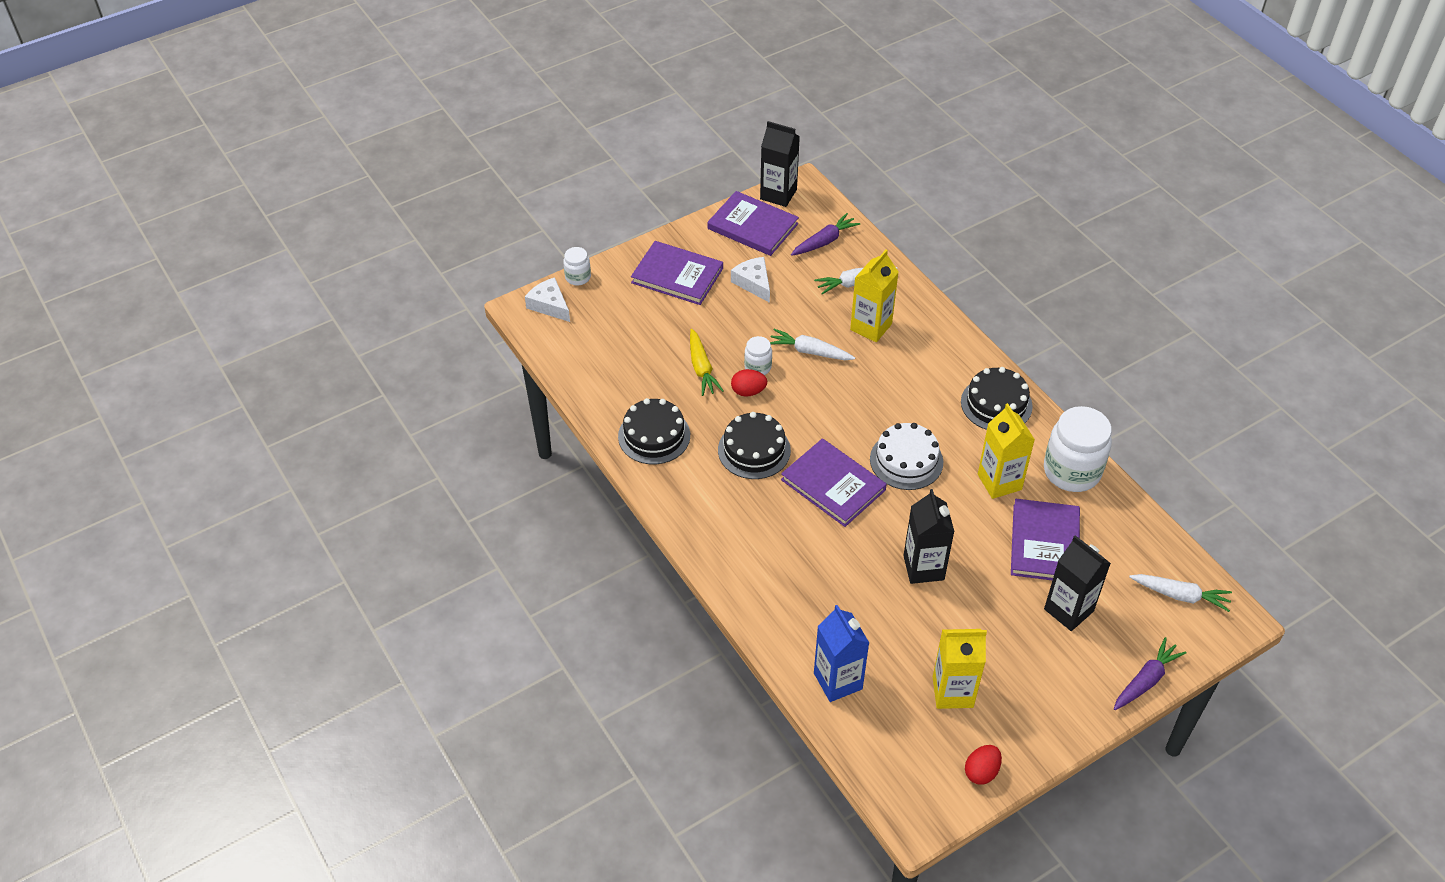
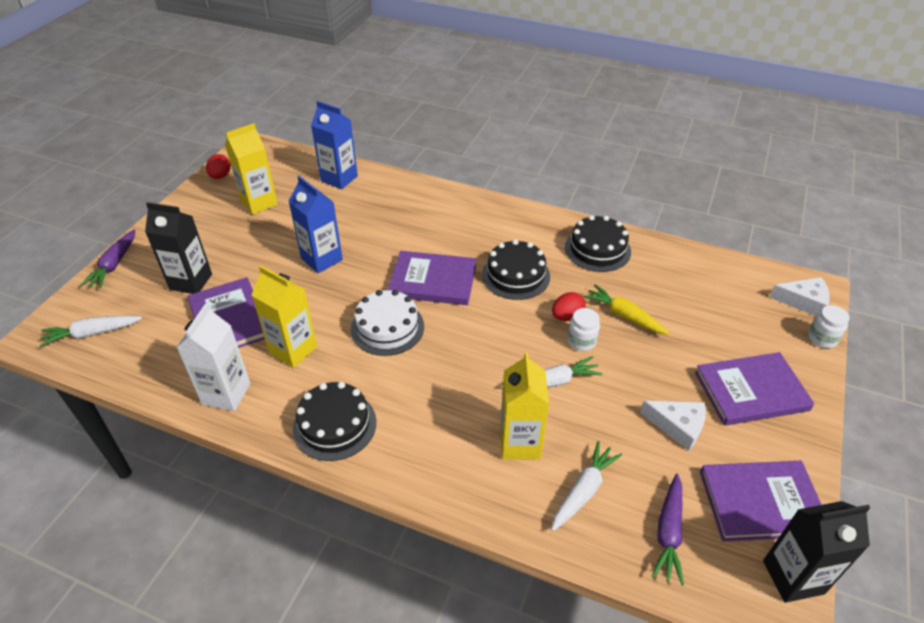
camera: 145 degrees right, 5 degrees down
black carton [903,489,955,584] -> blue carton [289,176,343,273]
white jar [1044,406,1112,492] -> white carton [176,303,251,411]

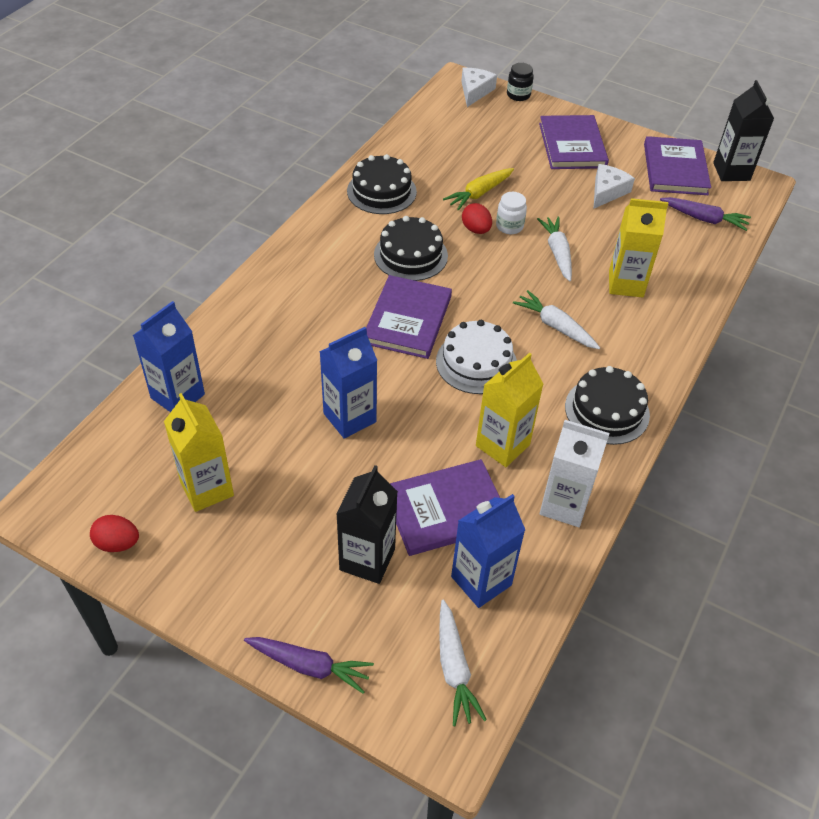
camera: 85 degrees left, 5 degrees up
white carrot [551,441,622,531] -> white carrot moved to [513,290,600,349]
white jar [808,305,850,348] -> black jar [507,63,534,101]
none -> blue carton [451,494,525,608]

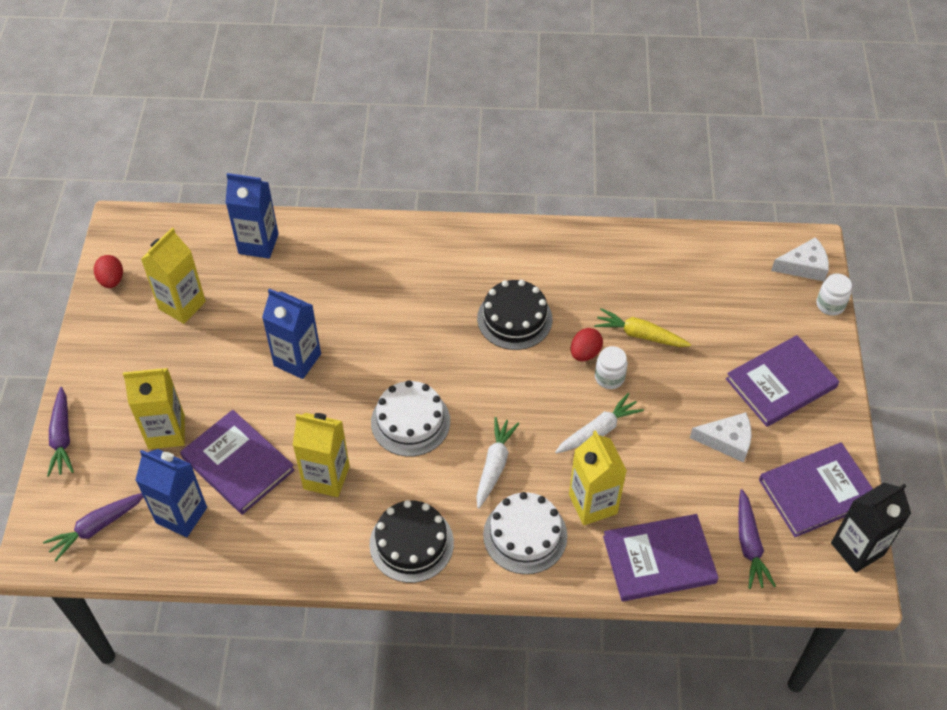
camera: 65 degrees right, 5 degrees up
black carton [336,465,398,584] -> yellow carton [123,368,185,449]
black cake [347,154,417,214] -> none
purple book [366,275,452,359] -> purple book moved to [603,514,719,602]
white carrot [439,600,487,726] -> purple carrot [43,493,143,561]
black jar [507,63,534,101] -> white jar [816,273,852,316]
white carton [540,420,610,527] -> none
none -> white cake [483,492,567,574]

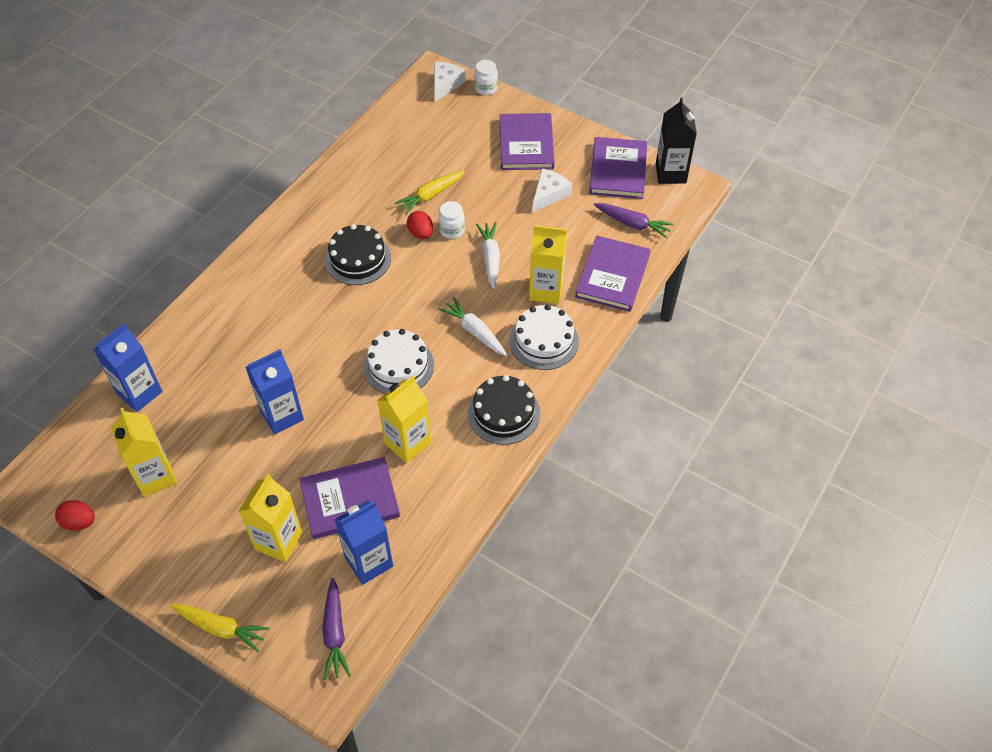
camera: 60 degrees left, 0 degrees up
purple carrot [47,387,74,477] -> yellow carrot [170,604,269,652]

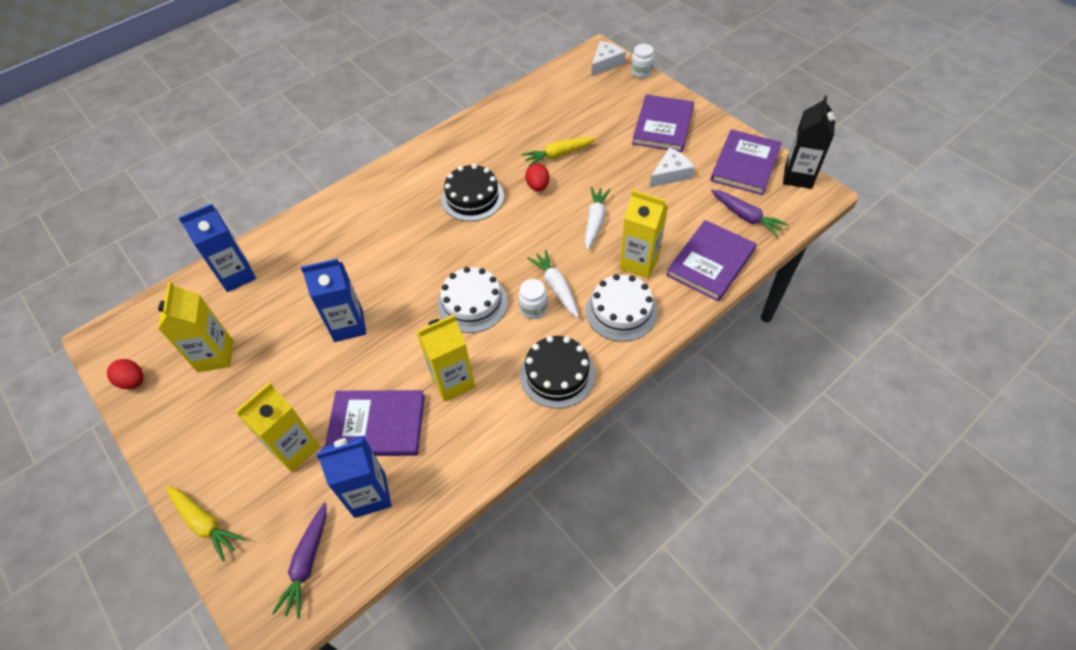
camera: 20 degrees right, 0 degrees up
white jar [439,201,465,239] -> white jar moved to [519,279,548,319]

